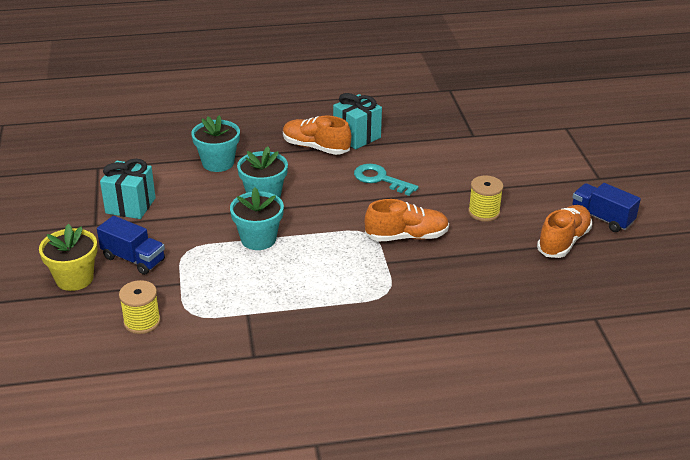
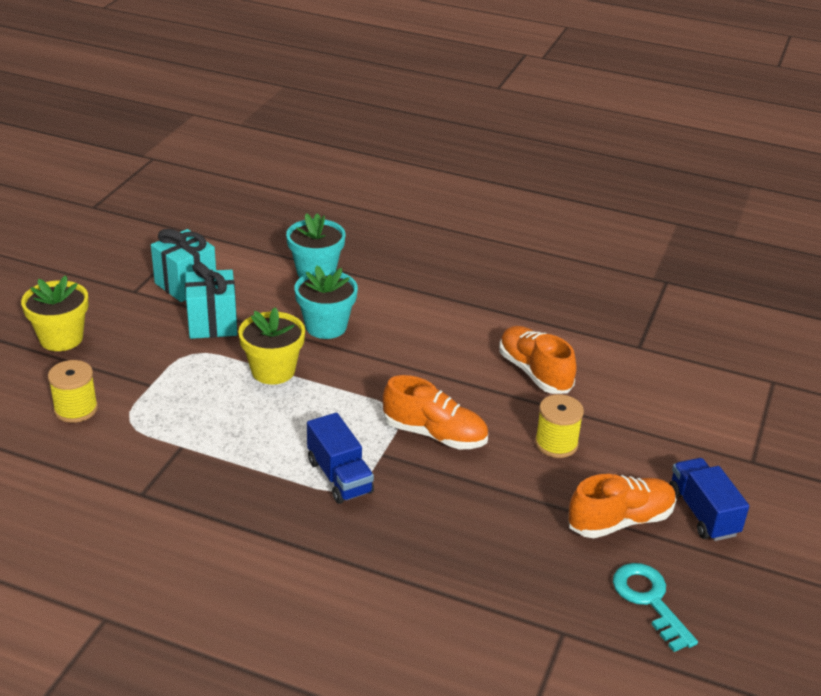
camera: 30 degrees right, 0 degrees up
blue truck [97,216,165,275] -> blue truck moved to [307,413,374,504]
turquoise flower pot [230,188,284,250] -> yellow flower pot [238,307,305,385]
orange shoe [283,115,351,155] -> orange shoe moved to [499,326,577,394]
turquoise gift [333,93,382,149] -> turquoise gift moved to [185,262,237,339]
turquoise key [354,164,419,196] -> turquoise key moved to [613,563,698,652]

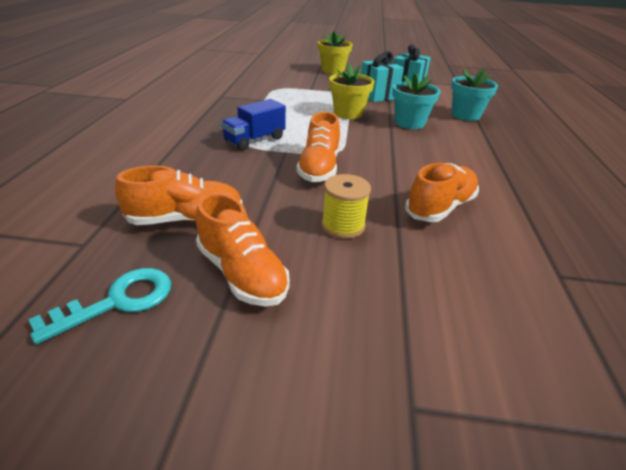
camera: 75 degrees right, 0 degrees up
yellow spool [48,360,98,423] -> none
blue truck [669,458,749,541] -> none
none -> orange shoe [115,166,243,225]

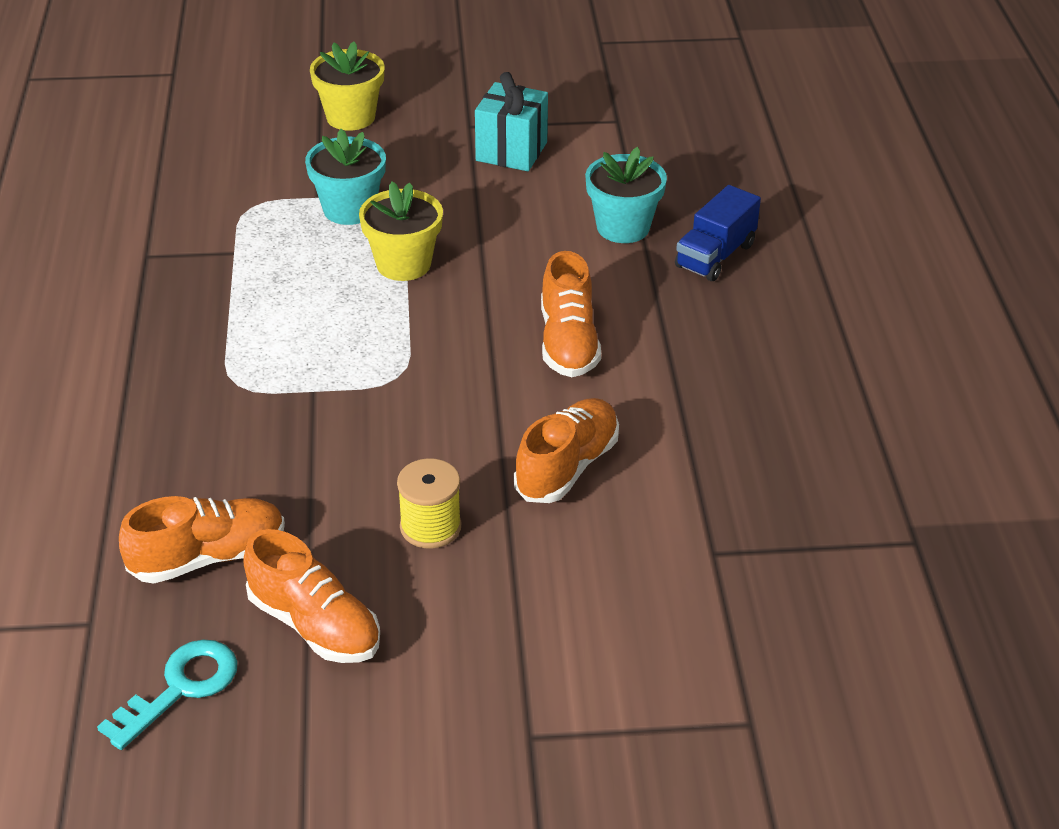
camera: 10 degrees left, 5 degrees up
blue truck [221,99,286,151] -> blue truck moved to [675,185,761,281]
orange shoe [296,112,340,182] -> orange shoe moved to [541,251,601,377]
turquoise gift [361,51,404,102] -> none
turquoise flower pot [392,73,440,129] -> turquoise flower pot moved to [305,129,386,225]

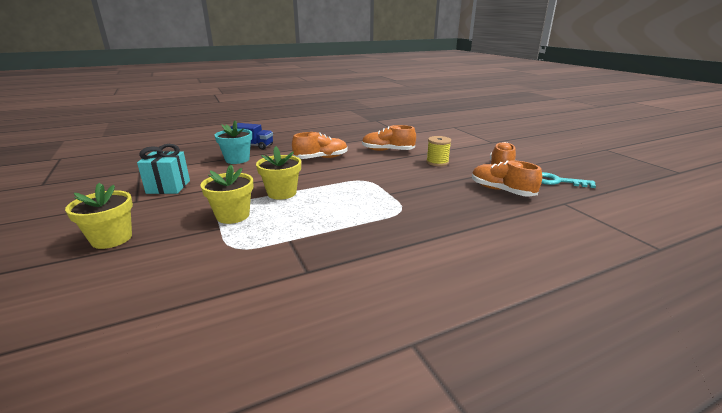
camera: 110 degrees left, 15 degrees down
turquoise flower pot [305,129,386,225] -> yellow flower pot [201,165,253,224]

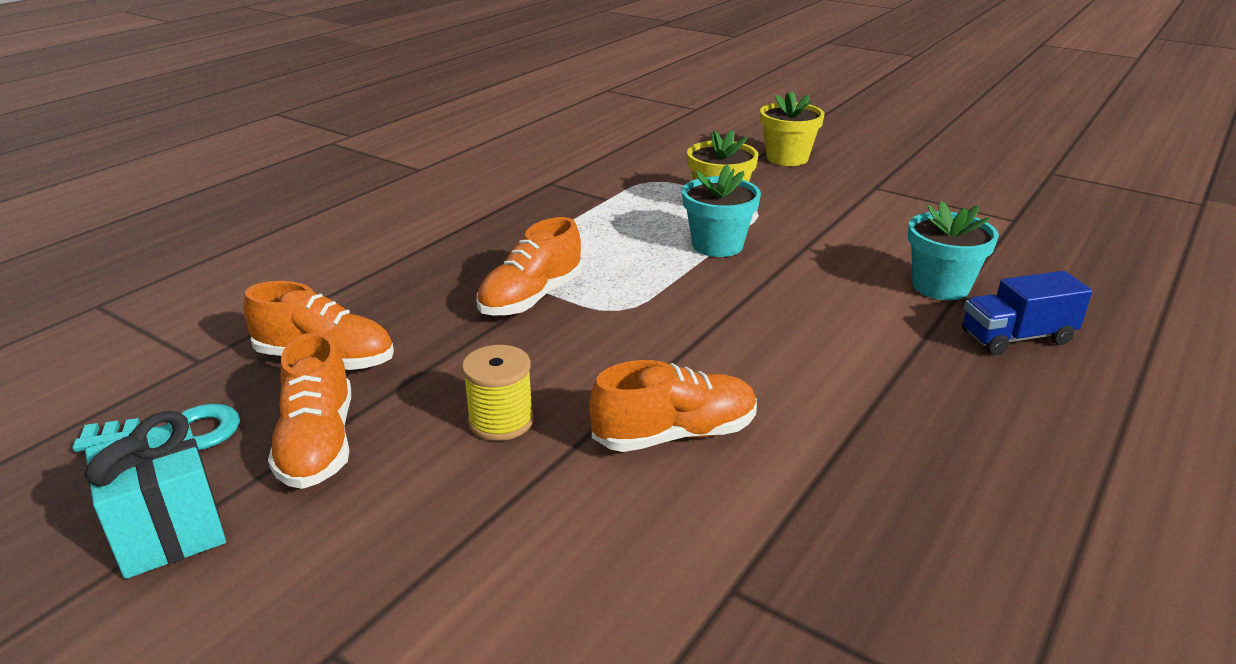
camera: 150 degrees right, 5 degrees up
turquoise gift [137,144,190,194] -> turquoise gift moved to [85,411,226,579]
yellow flower pot [256,146,301,200] -> turquoise flower pot [682,164,761,257]
orange shoe [292,132,348,159] -> orange shoe moved to [477,217,583,316]

